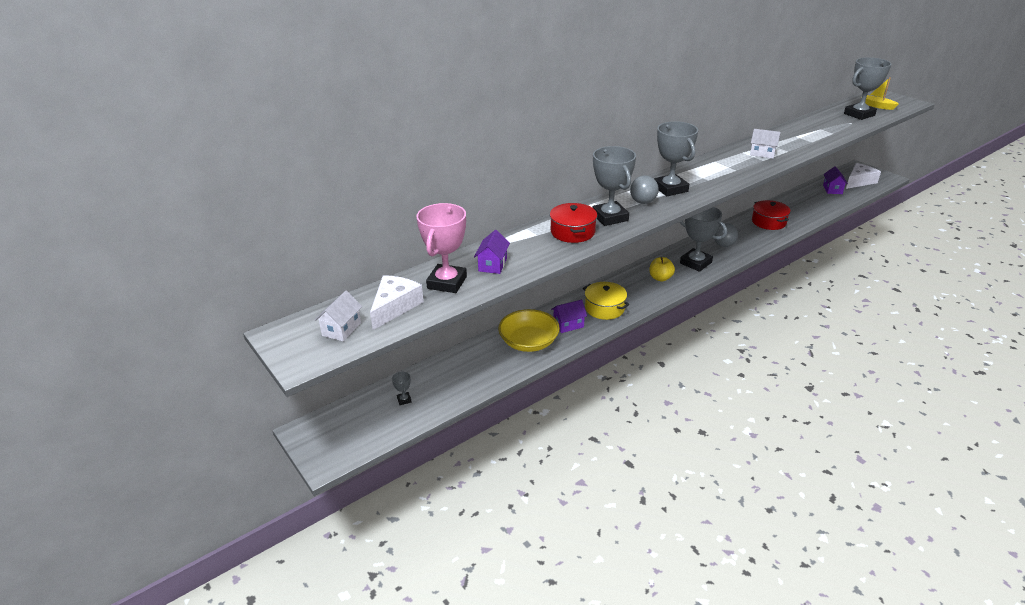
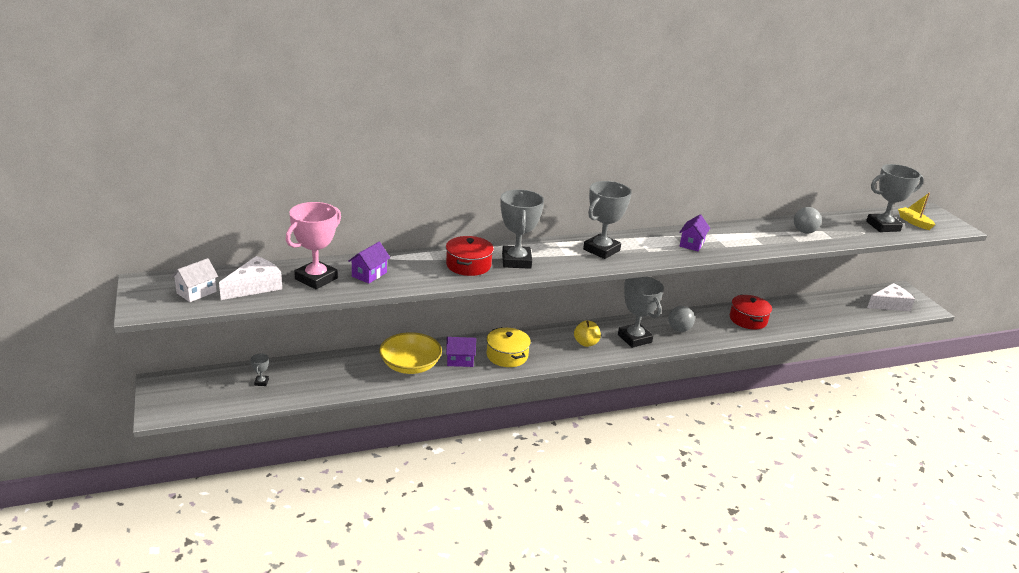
camera: 15 degrees right, 5 degrees down
grey ball [630,175,659,204] -> grey ball moved to [794,207,822,234]
grey trophy [654,121,698,196] -> grey trophy turned 45 degrees clockwise [583,181,632,259]
white house [750,129,781,158] -> none
purple house [823,166,848,194] -> purple house moved to [679,214,710,251]

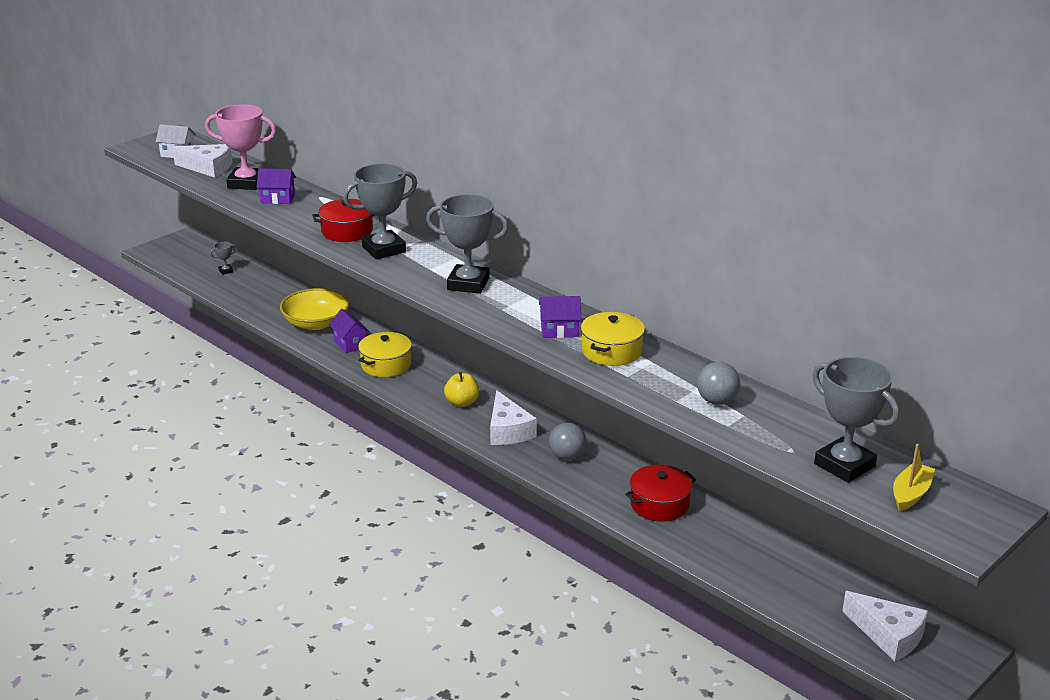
camera: 65 degrees right, 0 degrees up
grey trophy [618,277,664,348] -> white cheese [490,390,537,445]
none -> yellow pot [581,312,645,366]

